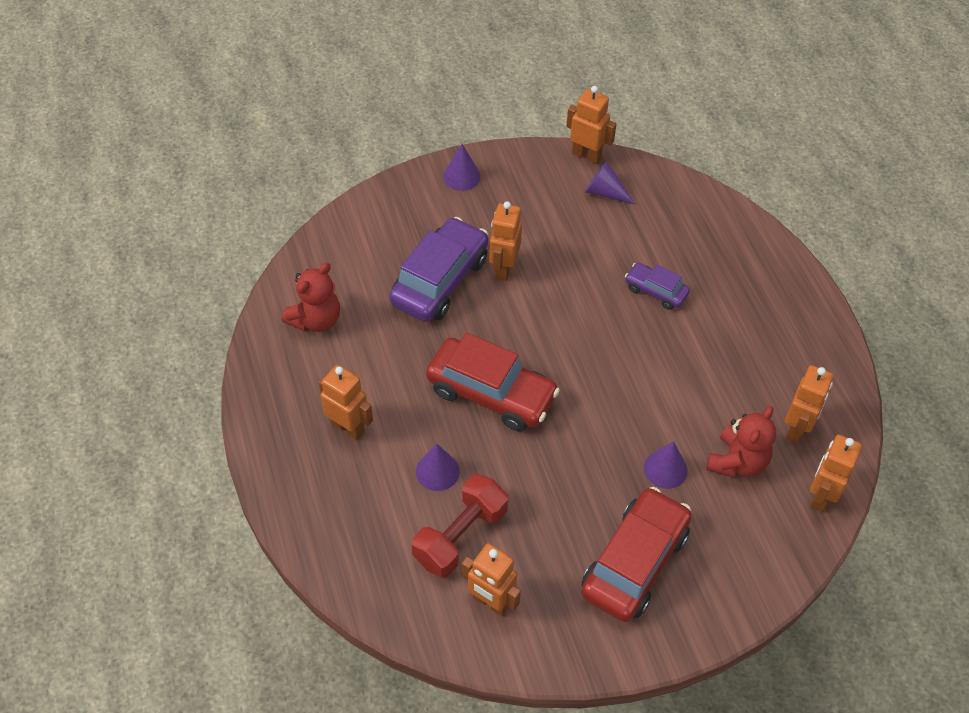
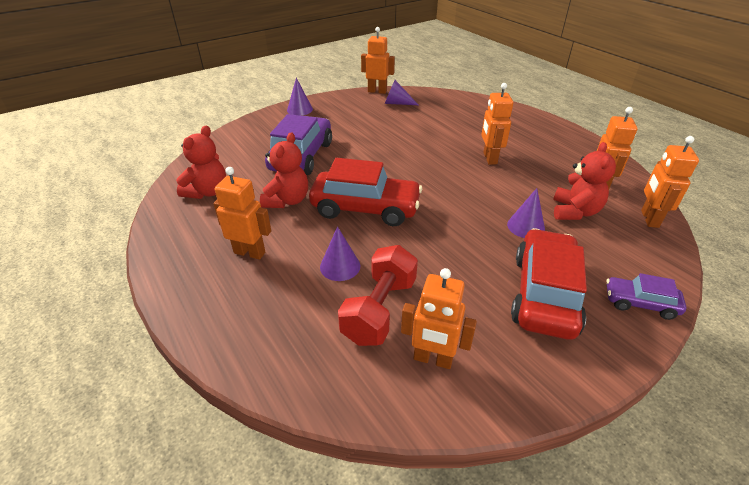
camera: 15 degrees left, 15 degrees down
orange robot [489,201,522,281] -> orange robot moved to [481,83,513,165]
purple car [625,263,690,310] -> purple car moved to [606,273,686,320]
none -> red teddy bear [260,132,308,208]

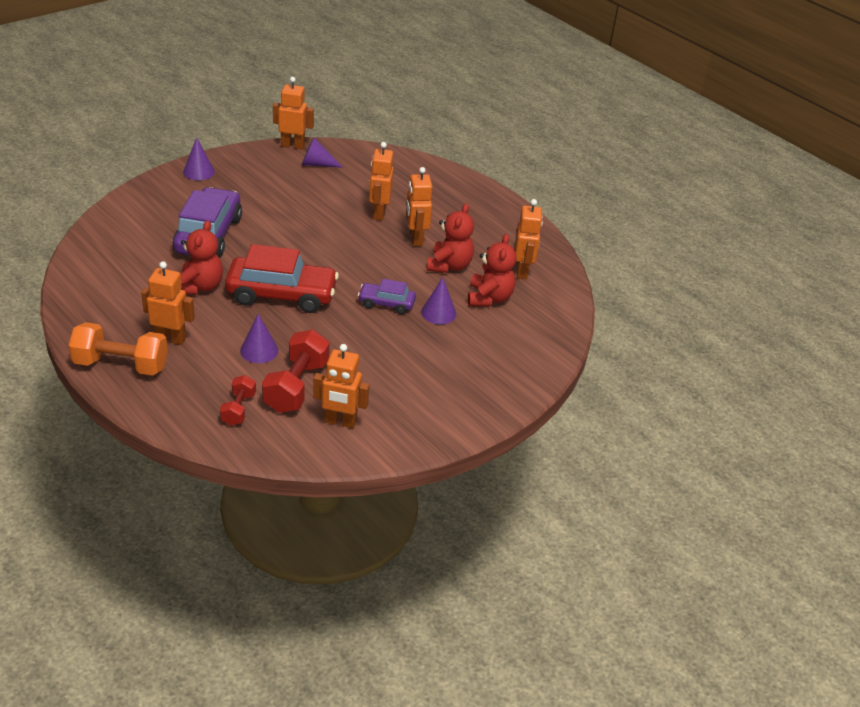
camera: 10 degrees left, 0 degrees up
red teddy bear [176,126,226,199] -> red teddy bear moved to [427,203,474,273]
red car [511,228,587,340] -> none
purple car [606,273,686,320] -> purple car moved to [358,279,416,314]
orange robot [641,136,699,228] -> orange robot moved to [369,142,394,220]
none -> orange dumbbell [68,322,168,376]
none -> red dumbbell [220,375,256,426]

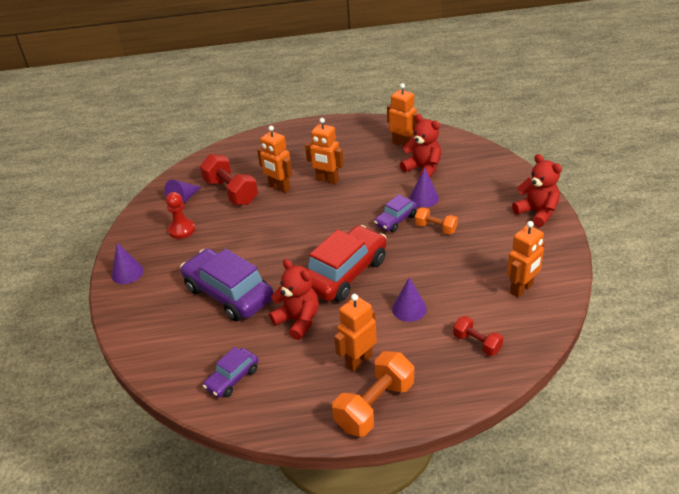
camera: 50 degrees left, 0 degrees up
red dumbbell [262,330,330,413] -> red dumbbell moved to [200,154,258,205]
orange robot [273,77,314,149] -> none
red teddy bear [427,203,474,273] -> red teddy bear moved to [512,154,562,227]
none -> red pawn [166,192,195,239]
none -> purple car [203,347,259,398]
none -> orange dumbbell [415,207,458,235]

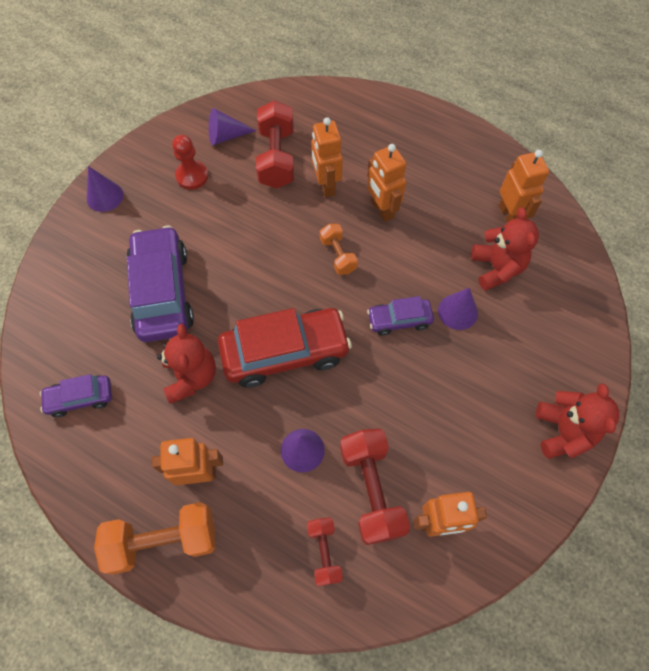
camera: 35 degrees right, 25 degrees up
orange dumbbell [415,207,458,235] -> orange dumbbell moved to [320,224,358,275]
none -> red dumbbell [340,429,410,545]

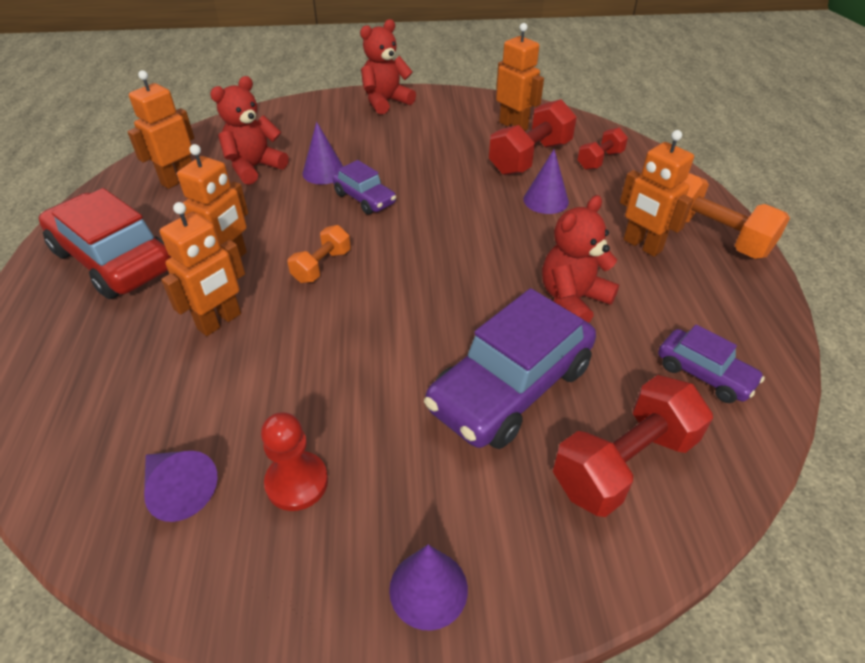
camera: 125 degrees left, 20 degrees down
red car [218,308,352,388] -> red car moved to [39,188,171,299]
red dumbbell [256,100,294,189] -> red dumbbell moved to [553,375,713,517]

